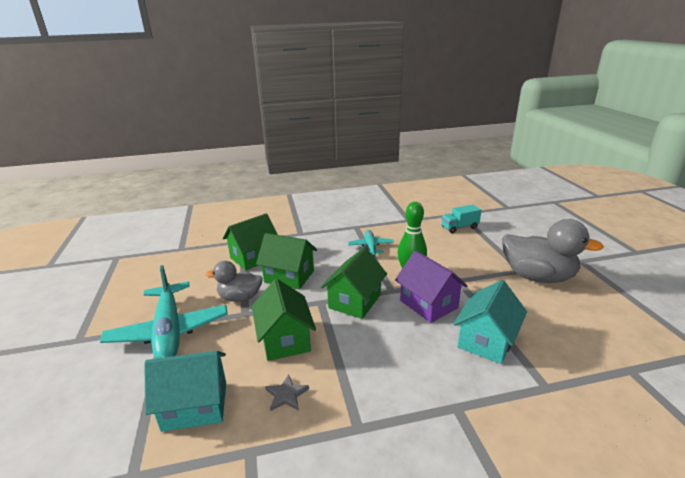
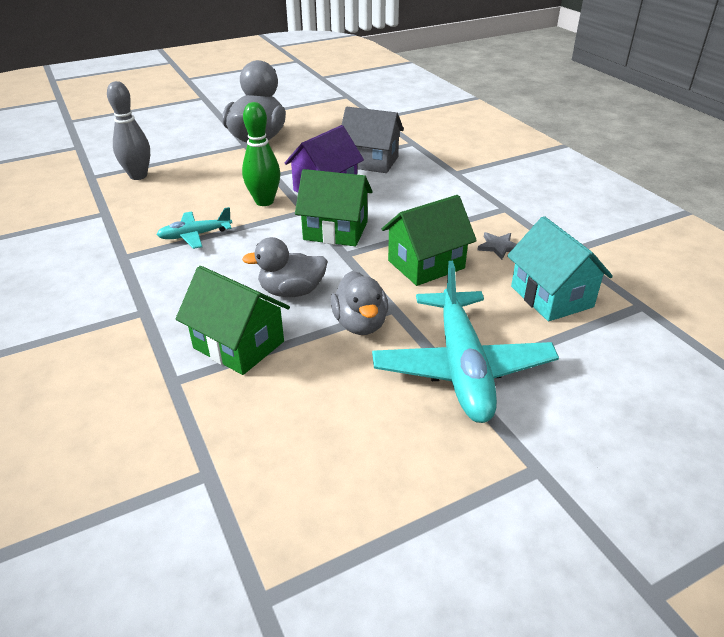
camera: 105 degrees left, 10 degrees up
turquoise plane [100,265,228,359] -> turquoise plane turned 120 degrees clockwise [372,261,559,423]
green house [256,233,317,289] -> grey duck [242,237,328,297]
turquoise truck [441,204,481,233] -> grey bowling pin [107,81,150,180]
turquoise house [453,280,527,364] -> grey house [342,107,404,173]

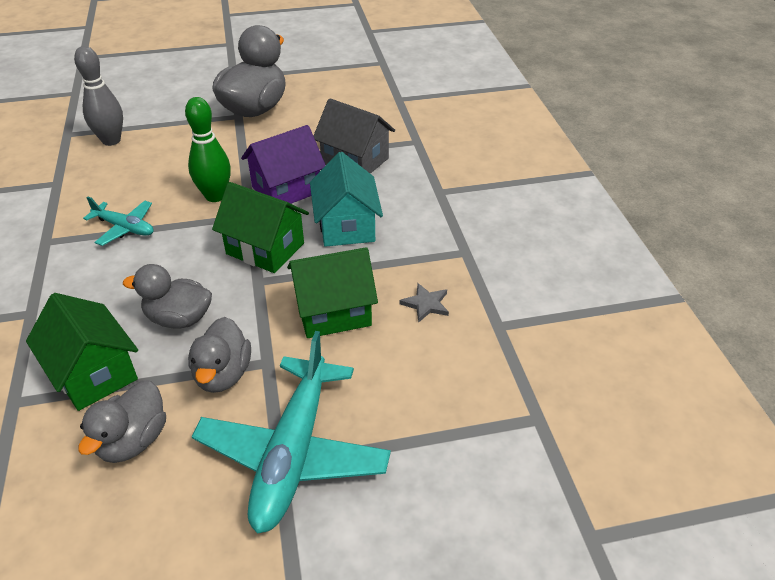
camera: 15 degrees right, 5 degrees up
turquoise plane [156,207,232,249] -> turquoise plane turned 150 degrees counterclockwise [83,196,154,246]
turquoise house [507,216,613,321] -> turquoise house moved to [310,152,383,247]
none -> grey duck [78,380,166,463]

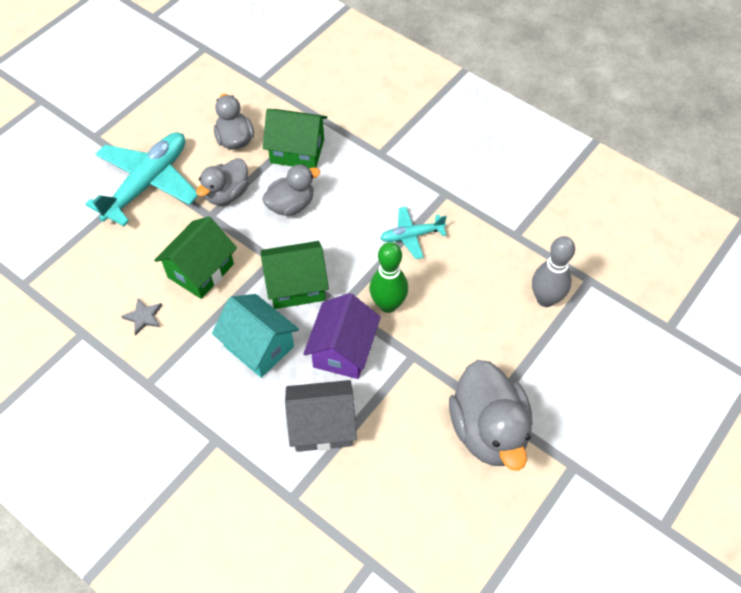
camera: 140 degrees right, 15 degrees up
grey duck [188,317,251,393] -> grey duck turned 105 degrees counterclockwise [196,158,249,205]
turquoise plane [192,331,391,534] -> turquoise plane turned 60 degrees clockwise [85,132,199,226]

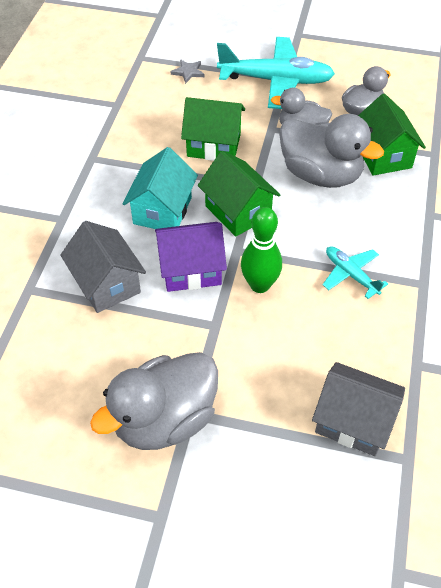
camera: 65 degrees right, 5 degrees down
grey star [121,298,162,336] -> grey star moved to [170,59,205,84]
grey duck [262,164,320,216] -> grey duck [279,114,384,188], size x1.64
grey bowling pin [532,236,575,307] -> grey house [312,362,405,456]

